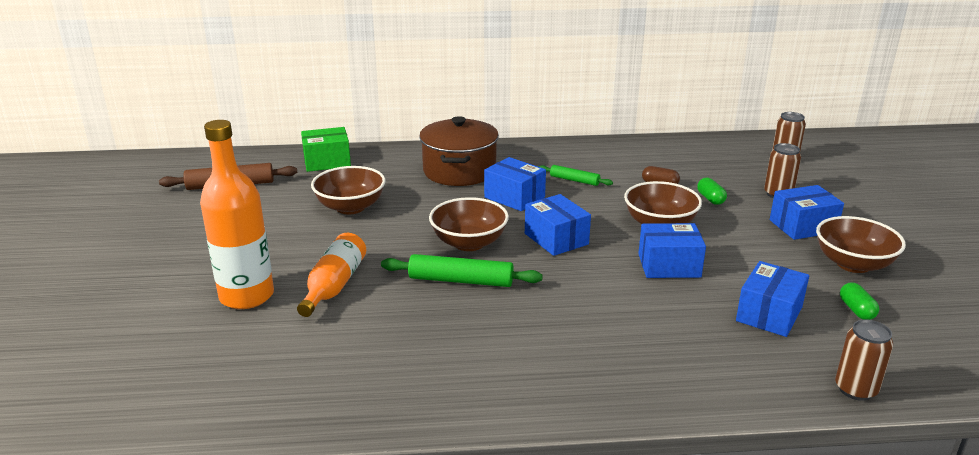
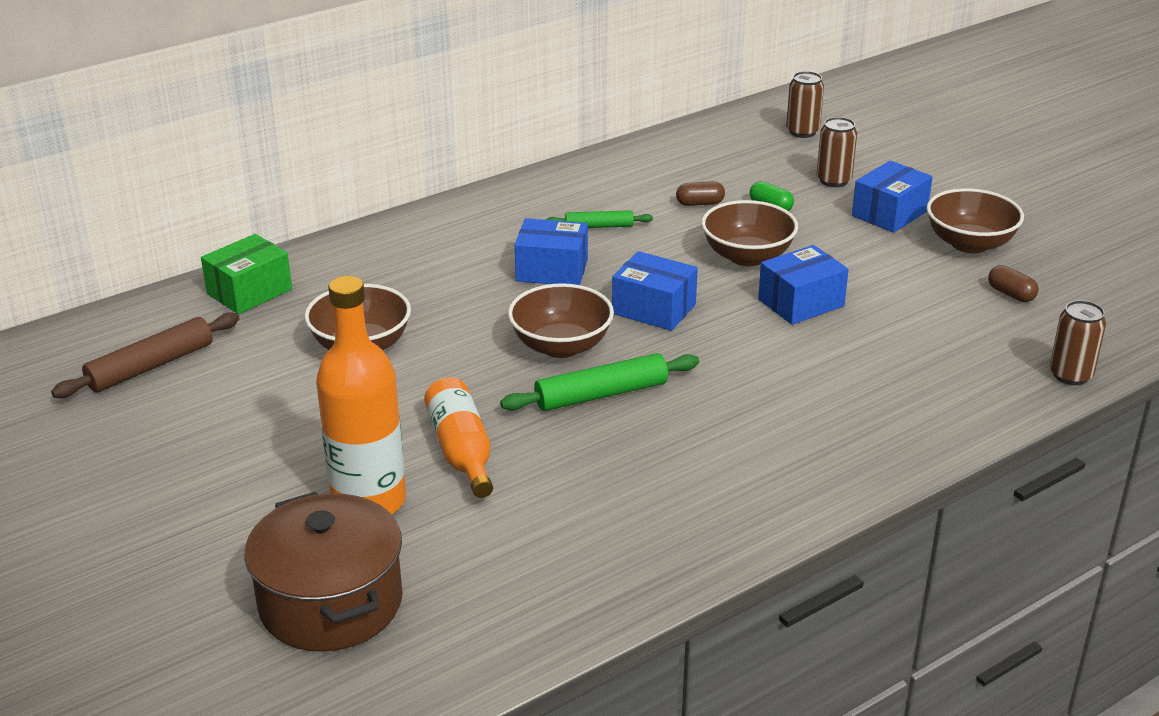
camera: 30 degrees left, 5 degrees up
brown pot [419,116,499,186] -> brown pot moved to [244,491,403,652]
blue box [736,261,809,337] -> none
green capsule [840,282,879,320] -> brown capsule [988,265,1039,302]

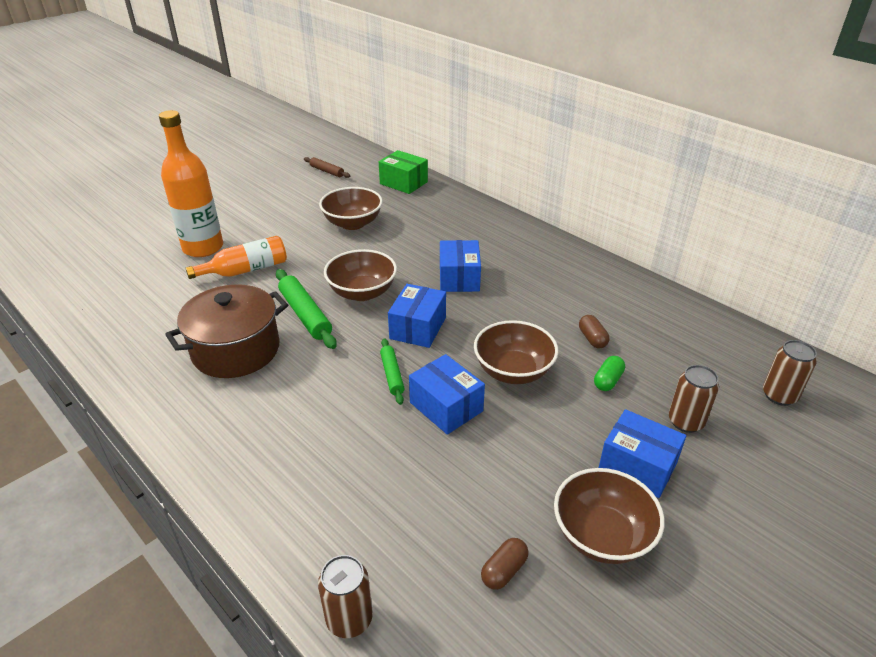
camera: 80 degrees right, 5 degrees up
brown rolling pin [51,312,239,398] -> brown rolling pin [304,157,350,178], size x0.60
brown pot [244,491,403,652] -> brown pot moved to [165,284,288,378]
green rolling pin [546,210,653,228] -> green rolling pin moved to [380,338,405,405]

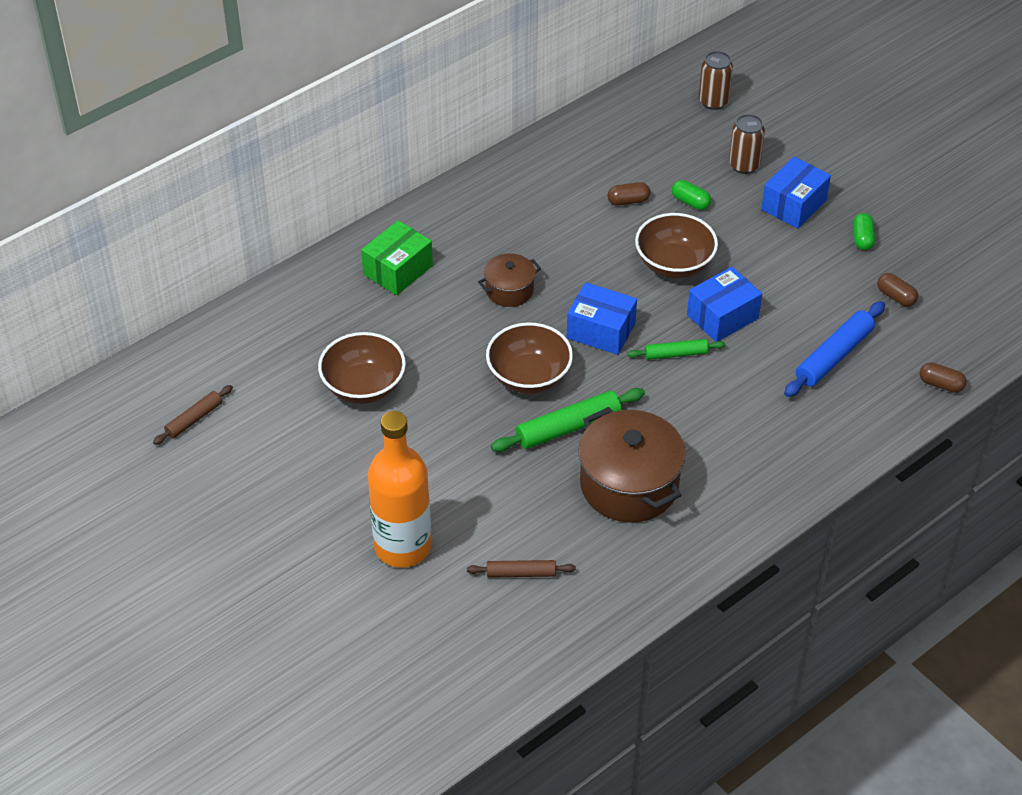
camera: 85 degrees left, 10 degrees up
orange bottle [186,236,287,279] -> none
brown can [318,555,373,638] -> brown capsule [919,362,967,393]
green box [379,150,428,194] -> green box moved to [361,220,433,295]
blue box [440,240,481,292] -> brown pot [478,253,541,307]
brown bowl [554,468,665,564] -> green capsule [853,213,875,250]
none -> brown rolling pin [467,560,576,578]
none -> blue rolling pin [784,301,885,397]

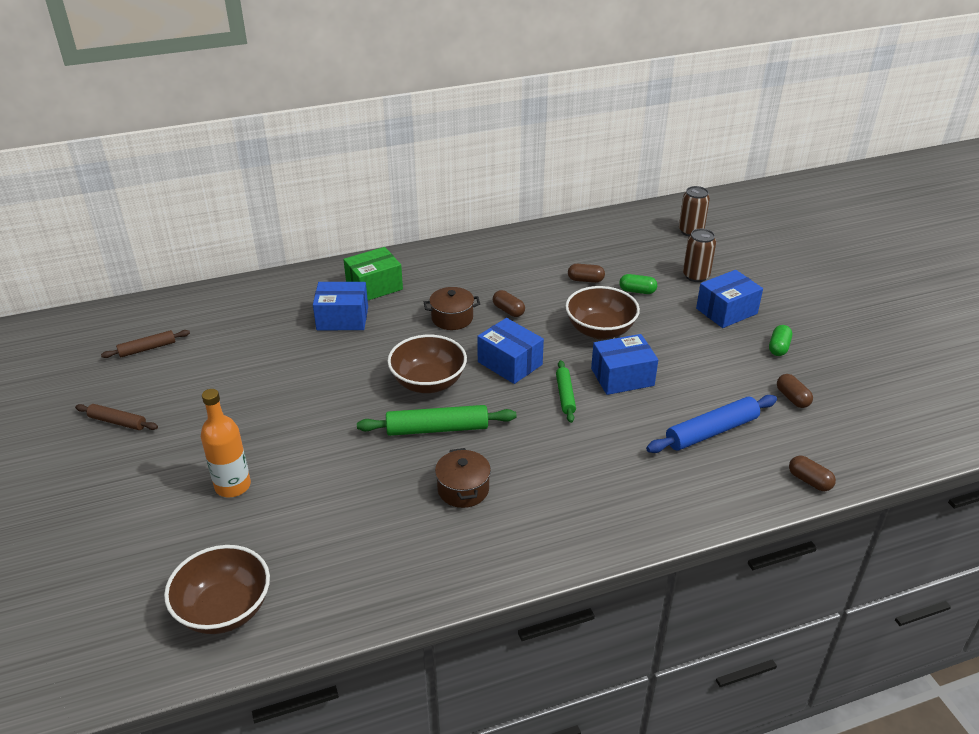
camera: 20 degrees right, 10 degrees down
brown bowl [318,332,406,404] -> brown bowl moved to [164,545,270,634]
orange bottle [368,411,431,568] -> orange bottle [201,389,251,497], size x0.66
brown rolling pin [467,560,576,578] -> brown rolling pin moved to [75,404,158,430]
brown pot [578,407,686,522] -> brown pot [435,448,491,508], size x0.53
green rolling pin [628,339,725,360] -> green rolling pin turned 75 degrees clockwise [556,360,576,423]
green capsule [672,180,711,210] -> green capsule turned 45 degrees counterclockwise [619,274,657,294]
none -> blue box [313,282,368,330]
none -> brown capsule [493,290,525,317]

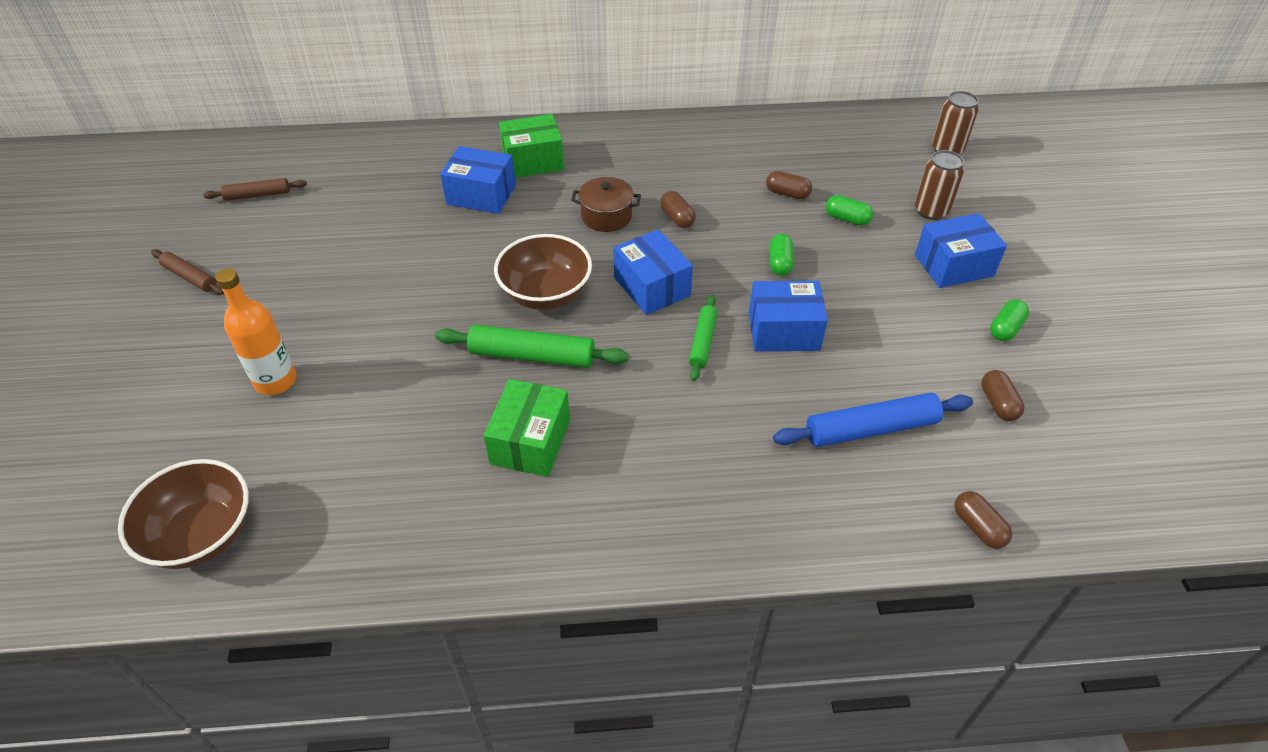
camera: 15 degrees right, 10 degrees up
brown pot [435,448,491,508] -> green box [483,379,570,477]
brown bowl [565,286,640,339] -> green capsule [769,234,794,276]

